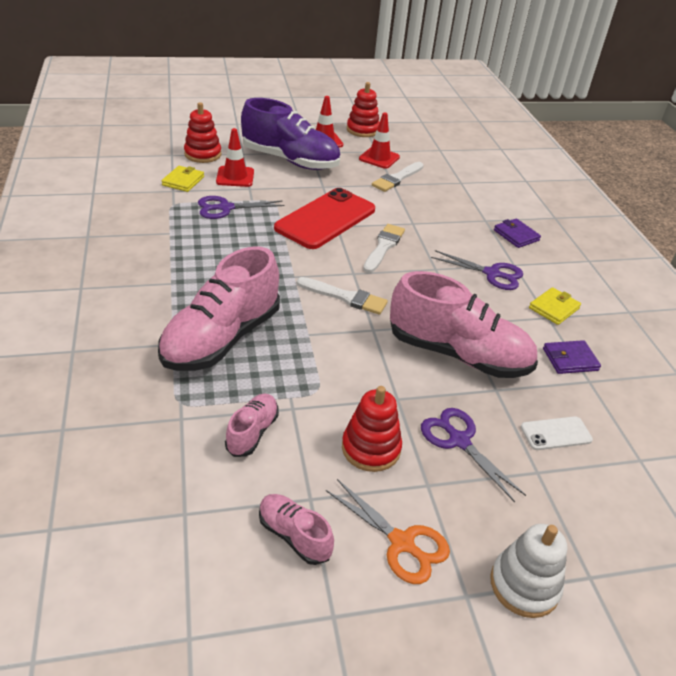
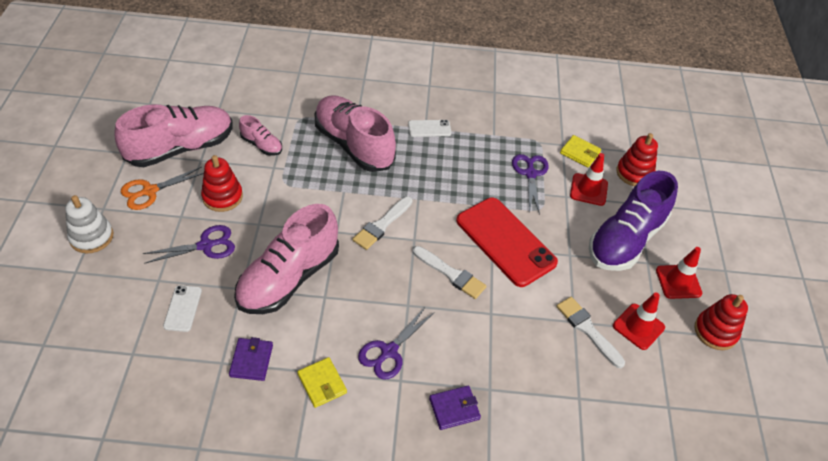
camera: 105 degrees right, 10 degrees up
pink shoe [259,494,334,565] -> pink shoe [114,104,233,167], size x2.13
none -> white phone [408,120,451,137]

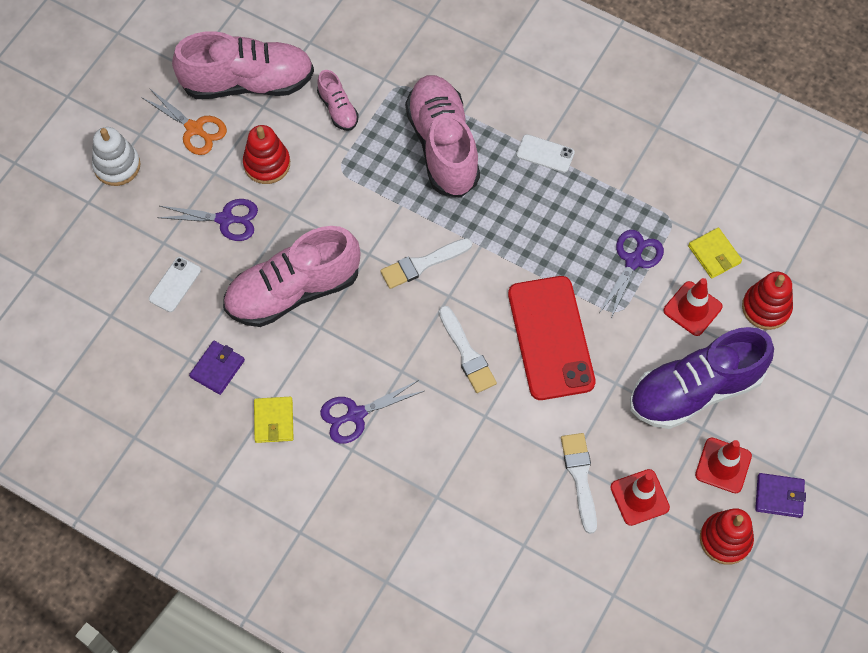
camera: 30 degrees right, 15 degrees up
orange scissors [121,167,204,210] -> orange scissors turned 135 degrees counterclockwise [141,88,227,155]
purple wallet [429,385,481,430] -> purple wallet moved to [755,473,806,518]

